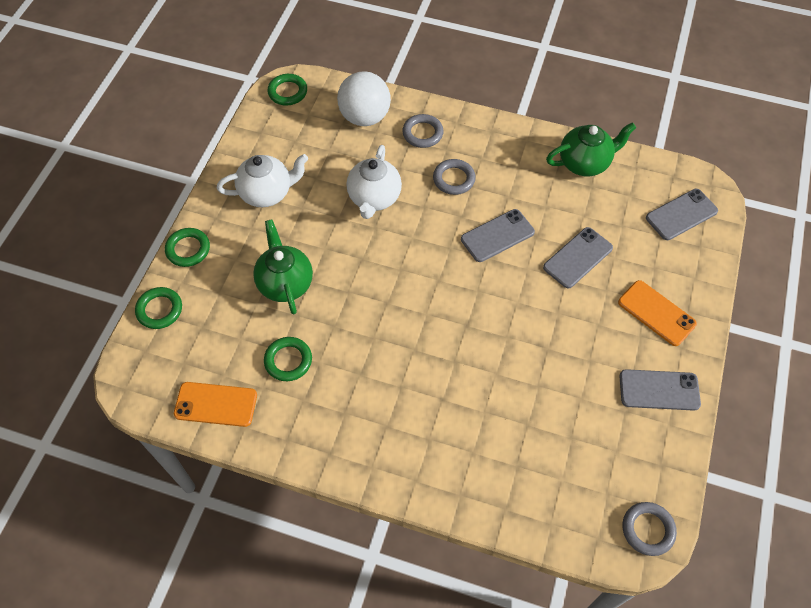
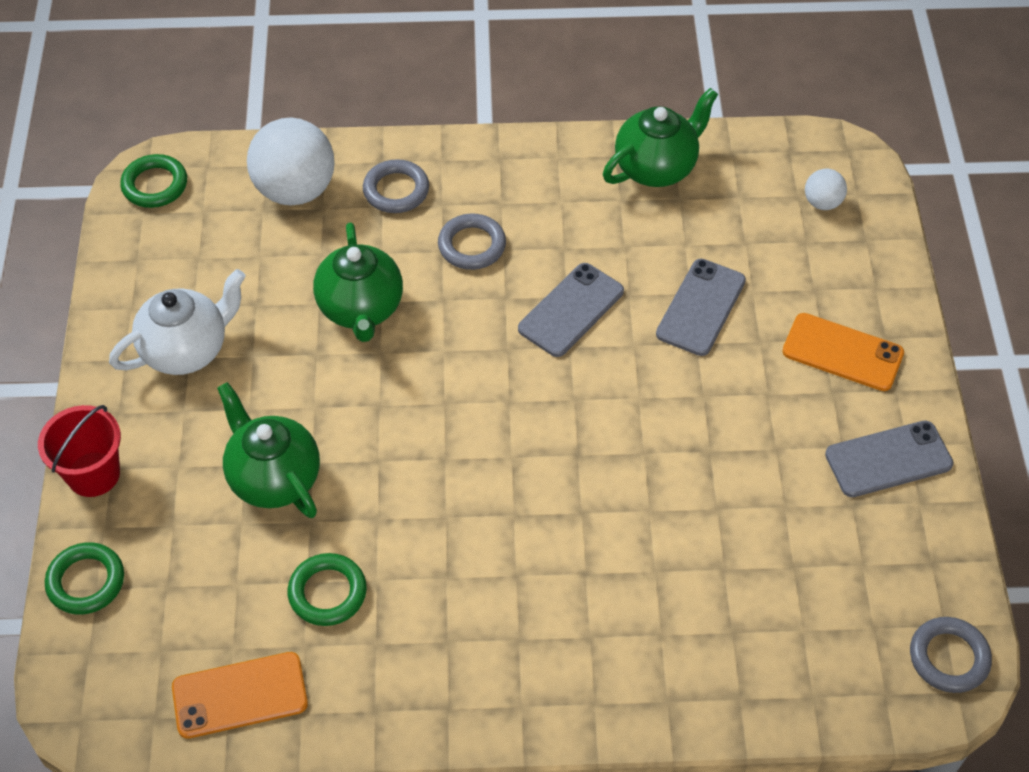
camera: 20 degrees left, 5 degrees down
green ring [165,228,210,267] -> red bucket [38,405,121,497]
white teapot [346,145,402,219] -> green teapot [313,222,403,342]
grey phone [646,189,718,240] -> white ball [805,169,847,210]

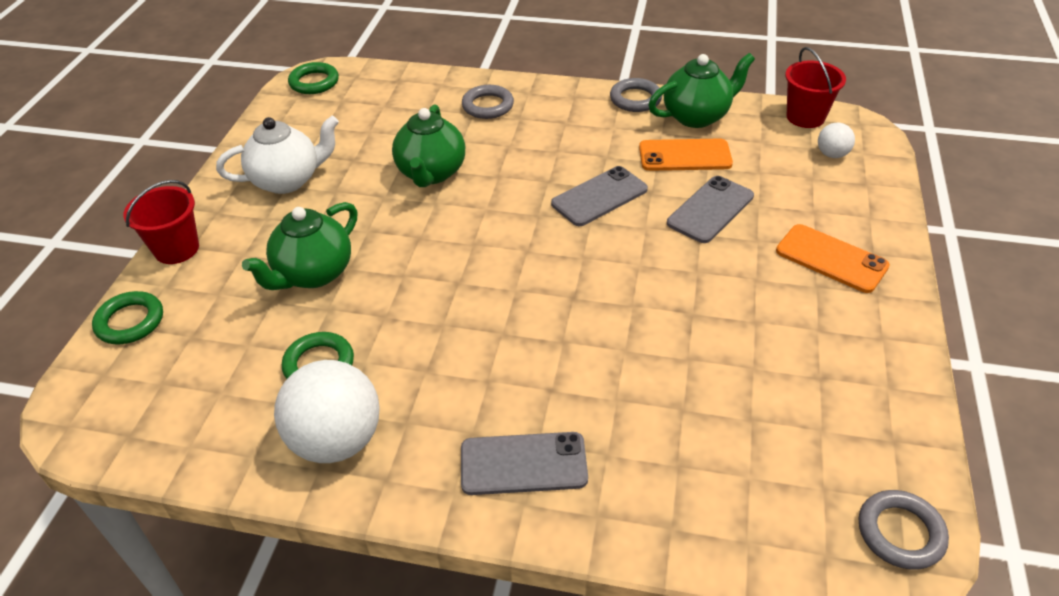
camera: 15 degrees right, 10 degrees down
orange phone [172,652,308,739] -> orange phone moved to [639,138,733,171]
green teapot [217,382,320,518] -> green teapot turned 120 degrees counterclockwise [242,202,358,290]
white ball [247,117,335,206] -> white ball moved to [274,360,380,463]
grey ring [438,214,506,270] -> grey ring moved to [610,78,662,112]
grey phone [825,420,954,497] -> grey phone moved to [461,432,588,495]
none -> red bucket [785,47,846,128]

